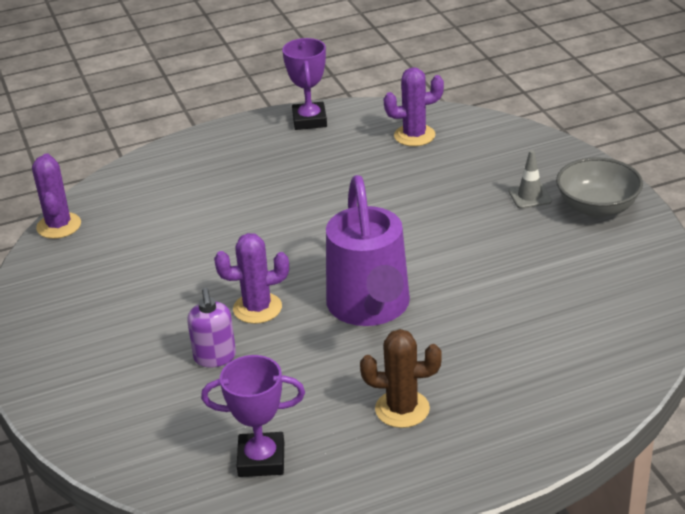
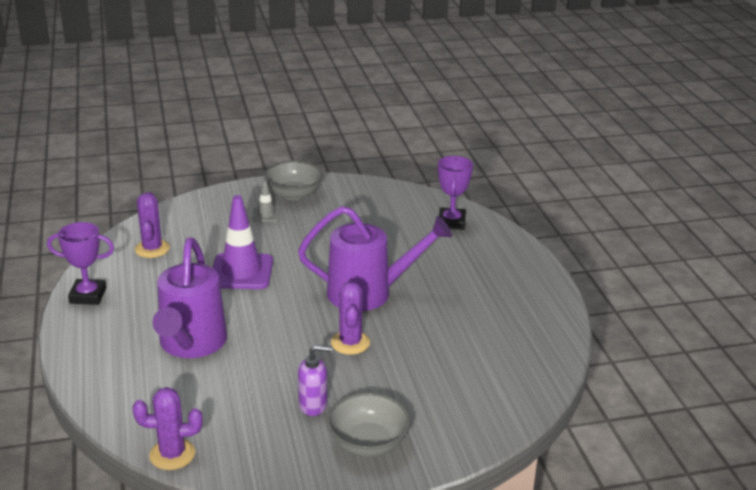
camera: 85 degrees left, 5 degrees down
purple soap dispenser [187,288,236,367] -> purple soap dispenser moved to [298,345,332,416]
purple trophy [201,355,305,477] -> purple trophy moved to [438,156,473,230]
brown cactus [360,329,442,428] -> none
none -> purple watering can [153,238,227,358]
none -> purple traffic cone [213,195,273,289]
none -> grey bowl [327,392,411,457]

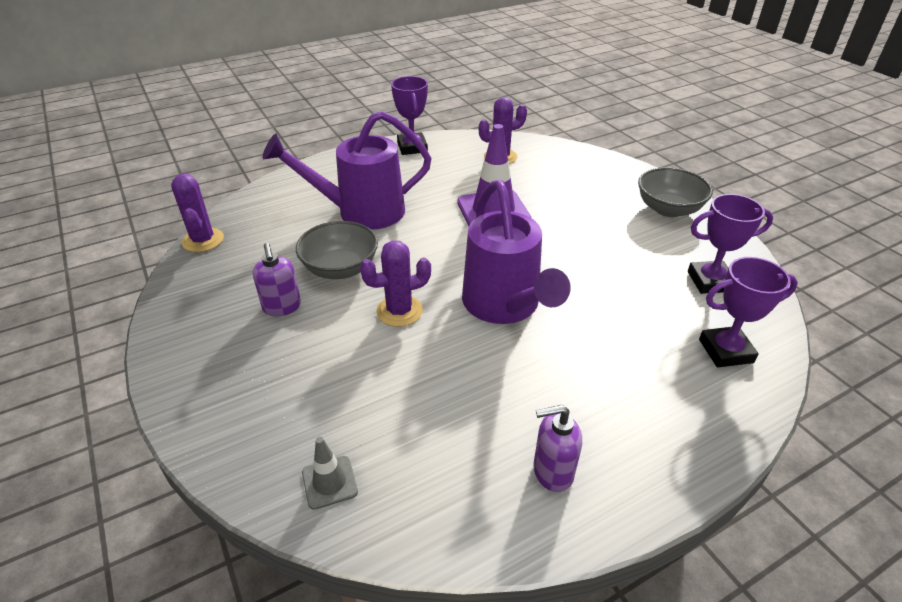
camera: 75 degrees right, 10 degrees up
grey traffic cone [253,180,280,222] -> grey traffic cone moved to [302,437,358,510]
grey bowl [327,392,411,457] -> grey bowl moved to [296,221,378,279]
none -> purple soap dispenser [534,405,582,492]
none -> purple trophy [688,194,773,294]

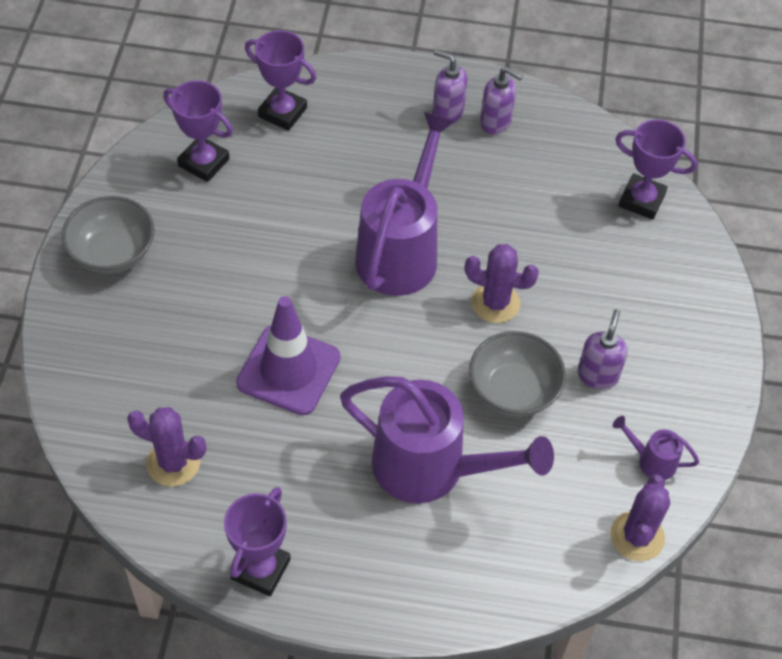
camera: 145 degrees left, 15 degrees up
grey traffic cone [302,437,358,510] -> purple trophy [616,119,697,220]
none -> purple soap dispenser [433,50,467,123]
none -> purple watering can [613,416,699,480]

